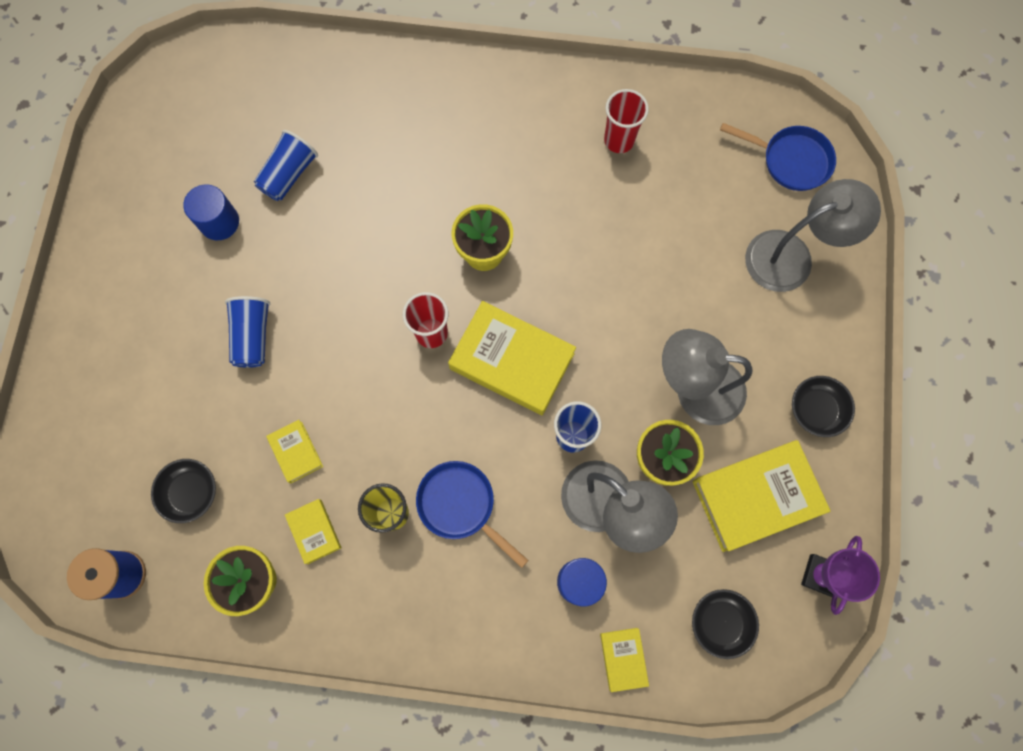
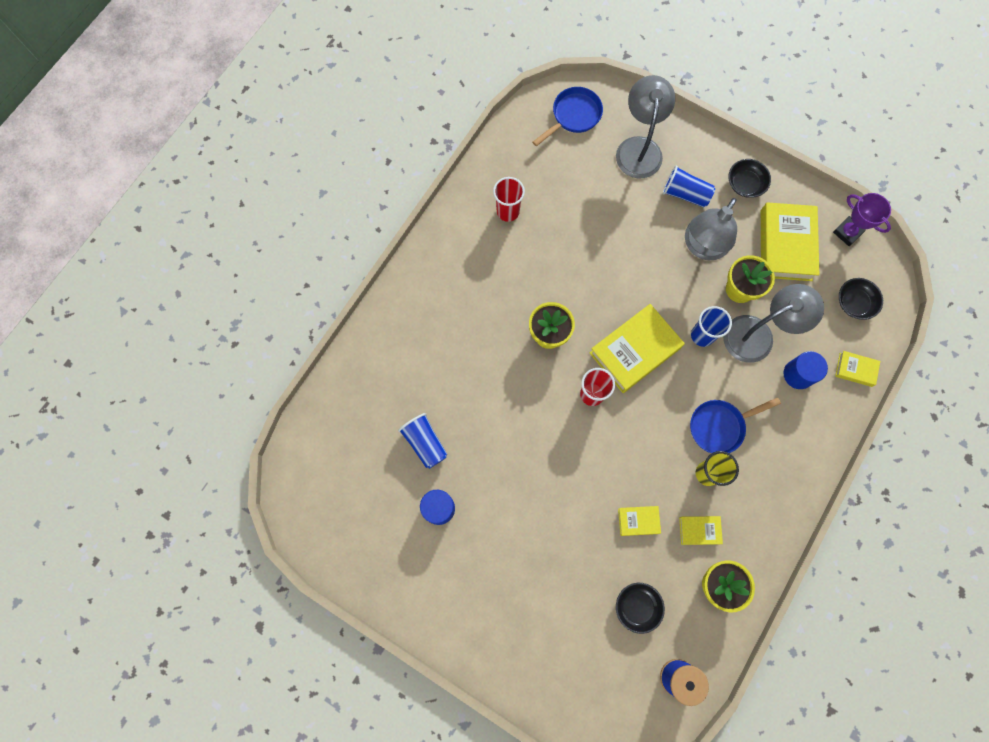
camera: 65 degrees left, 0 degrees up
blue cup [225,296,270,368] -> blue cup moved to [663,165,715,207]

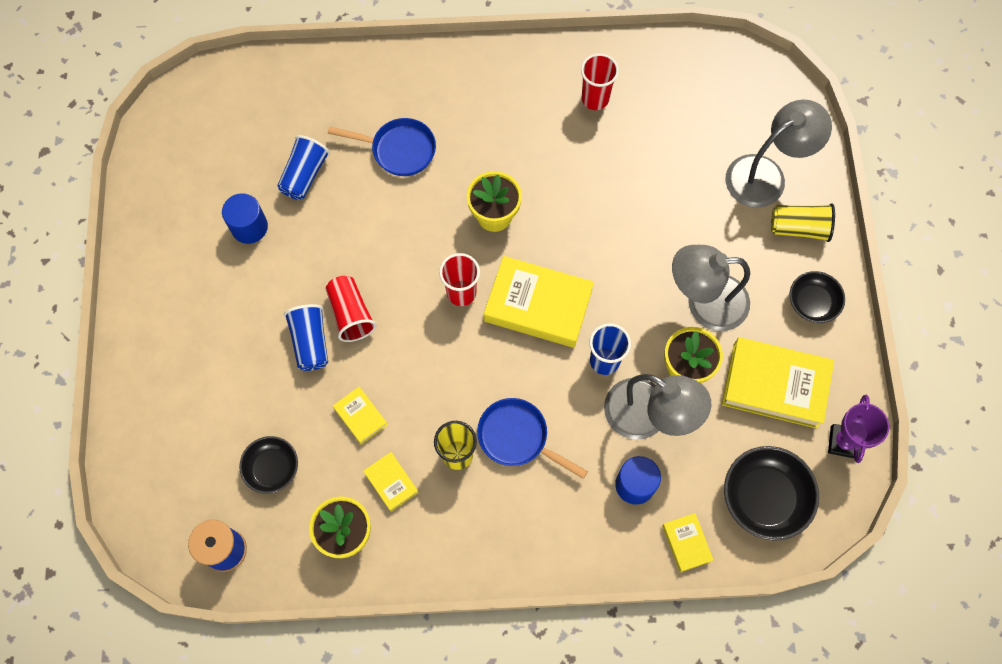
camera: 55 degrees right, 5 degrees down
blue pan [532,87,603,146] -> blue pan moved to [328,118,436,176]
blue cup [663,165,715,207] -> blue cup moved to [284,304,328,371]
yellow book [761,202,819,281] -> yellow book turned 45 degrees clockwise [722,337,834,429]
black bowl [839,278,883,320] -> black bowl [724,446,819,541], size x1.59
none -> red cup [326,276,376,342]
none -> yellow cup [771,203,835,242]

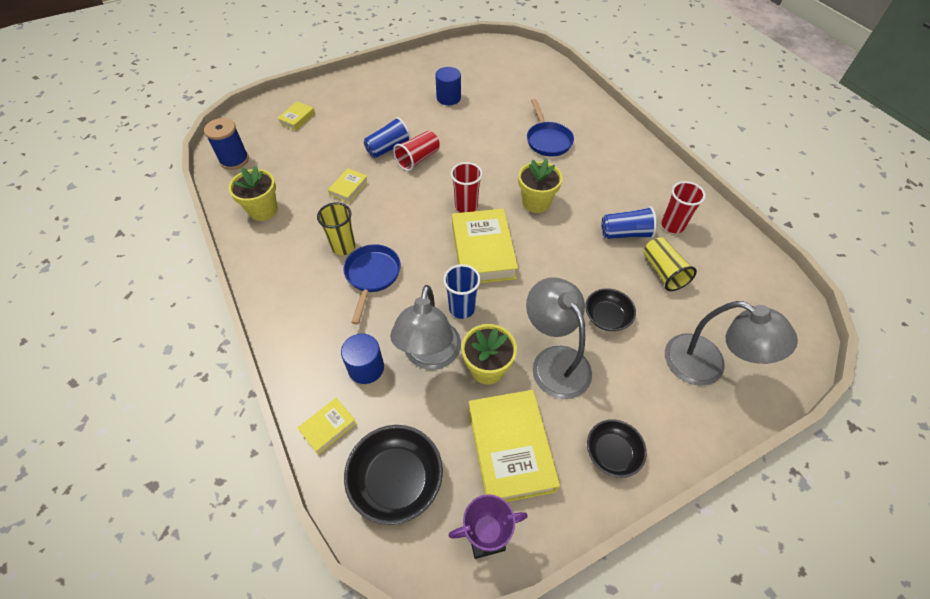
camera: 65 degrees right, 15 degrees down
black bowl [239,436,298,494] -> black bowl moved to [585,288,636,331]
blue cup [277,135,330,200] -> blue cup moved to [602,206,657,239]
yellow book [363,452,419,512] -> yellow book moved to [277,101,315,131]
yellow cup [771,203,835,242] -> yellow cup moved to [643,237,697,291]

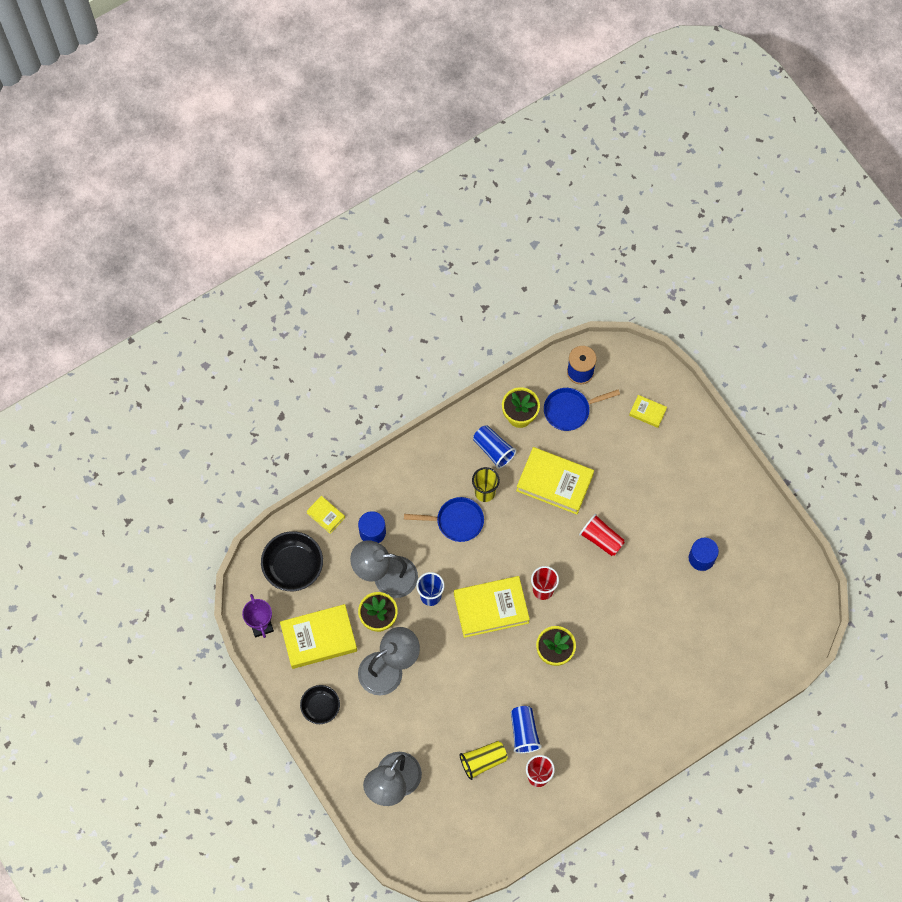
camera: 85 degrees right, 15 degrees up
yellow book [328,168,368,203] -> yellow book [516,447,594,514], size x2.06
blue cup [364,117,411,158] -> blue cup moved to [473,426,516,469]
blue pan [527,99,574,157] -> blue pan moved to [544,388,620,431]
black bowl [585,288,636,331] -> none

